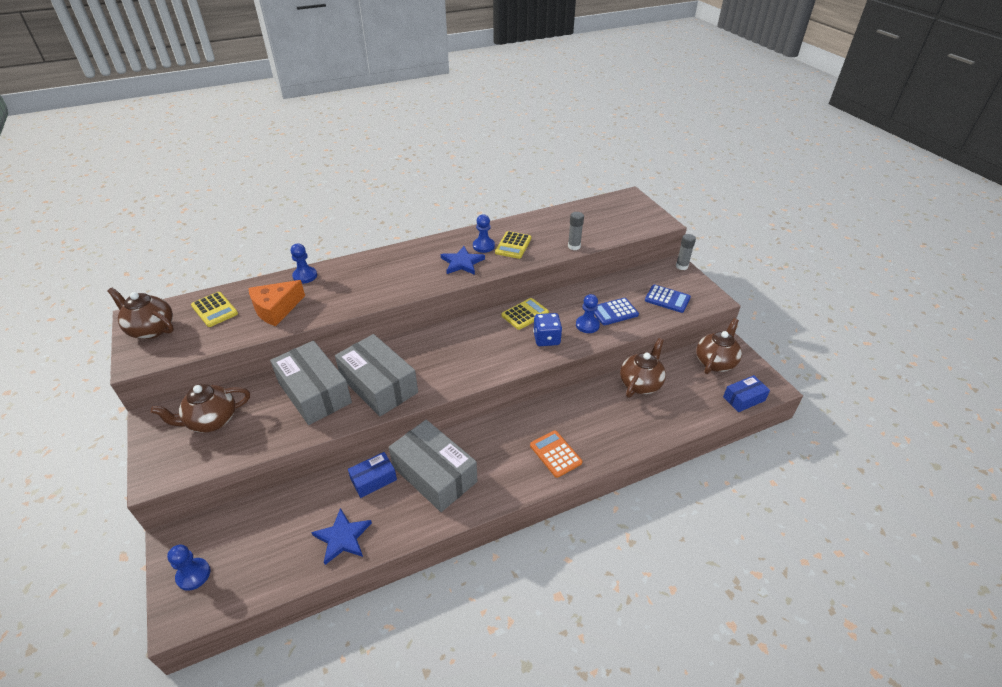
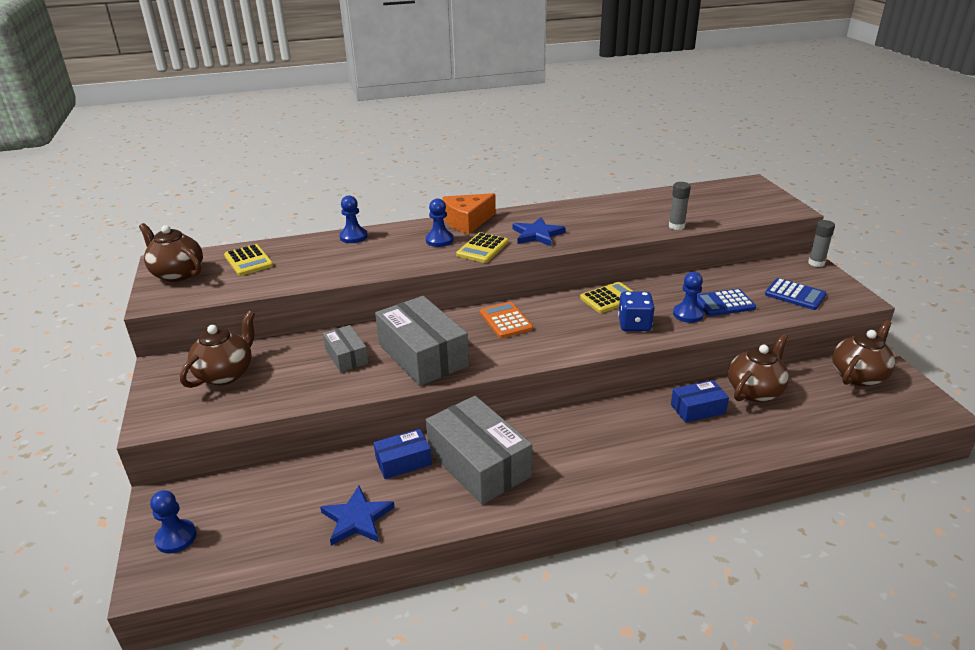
camera: 10 degrees right, 10 degrees down
brown teapot [151,384,250,433] -> brown teapot turned 135 degrees clockwise [180,311,255,388]
orange cheese [249,280,305,326] -> orange cheese moved to [443,193,496,234]
grey box [270,340,352,425] -> grey box [323,325,368,372], size x0.53
blue pawn [473,214,495,253] -> blue pawn moved to [426,198,454,247]
yellow calculator [495,231,531,259] -> yellow calculator moved to [456,232,508,263]
orange calculator [530,430,583,478] -> orange calculator moved to [480,302,533,338]
blue box [723,375,770,412] -> blue box moved to [671,380,729,423]

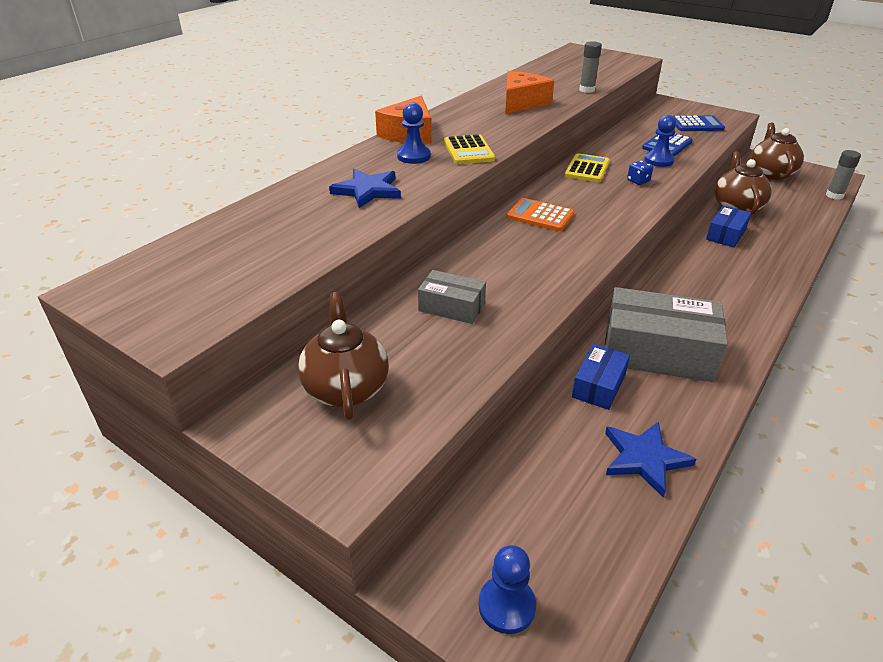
camera: 40 degrees left, 5 degrees up
brown teapot [139,223,203,282] -> none
yellow calculator [224,244,273,276] -> none
blue pawn [339,196,367,243] -> none
grey box [375,296,469,386] -> none
blue star [512,217,566,246] -> blue star moved to [329,169,401,208]
blue dice [618,291,655,331] -> blue dice [627,160,653,185], size x0.57
grey glue stick [808,220,835,267] -> grey glue stick moved to [826,150,861,200]
none -> orange cheese [505,71,554,114]

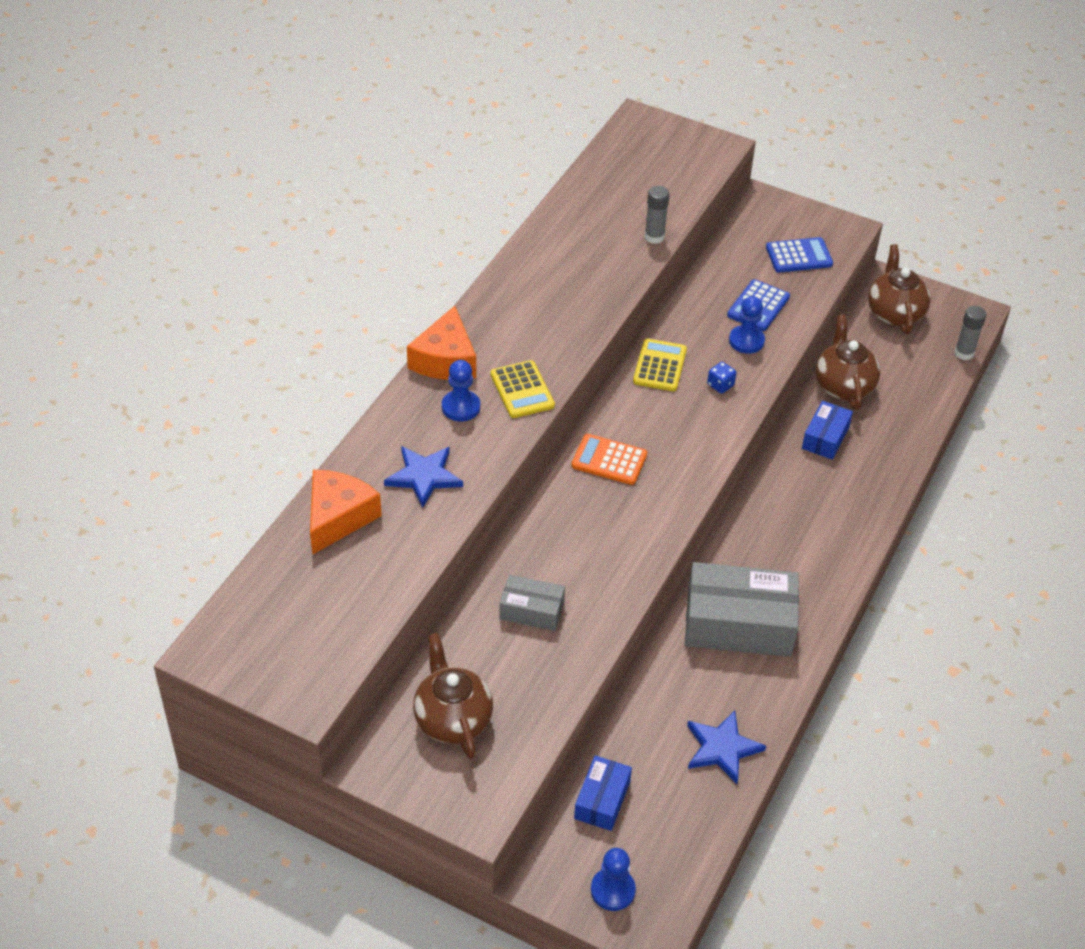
camera: 10 degrees left, 10 degrees up
orange cheese [505,71,554,114] -> orange cheese moved to [310,470,382,555]
blue box [572,344,630,410] -> blue box moved to [574,755,632,831]

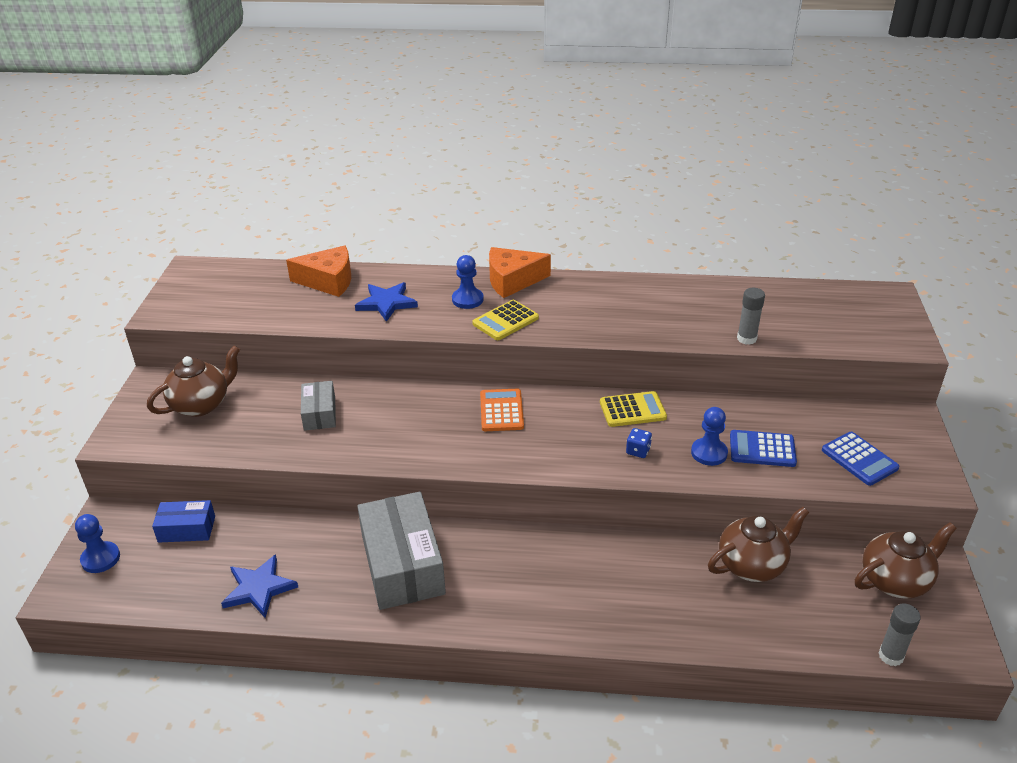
camera: 70 degrees right, 10 degrees down
blue box [802,401,853,460] -> none

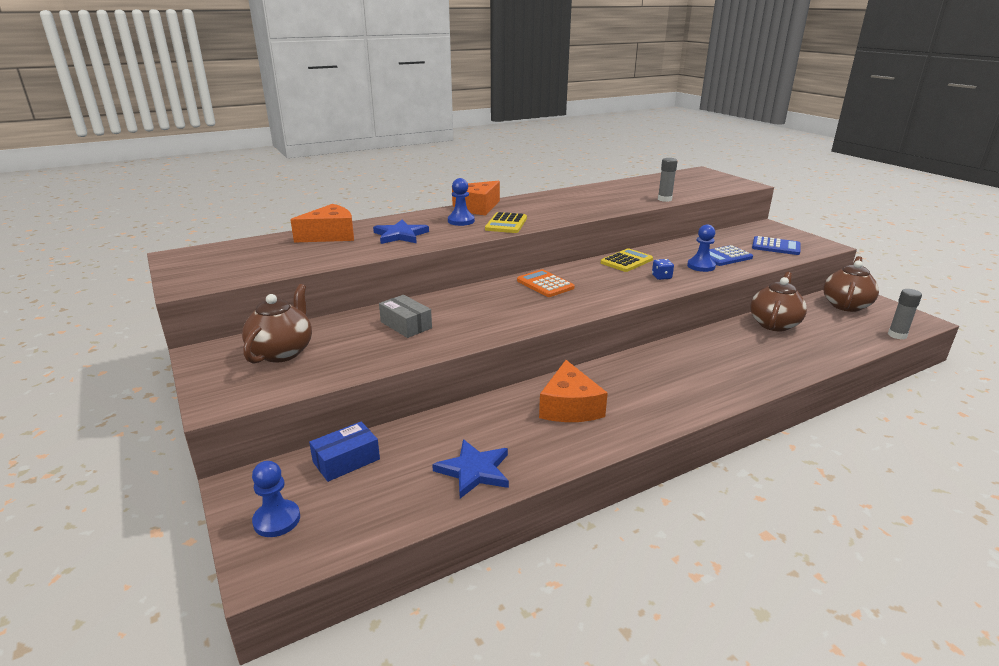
camera: 35 degrees left, 10 degrees down
grey box [357,491,446,610] -> orange cheese [539,360,608,422]

